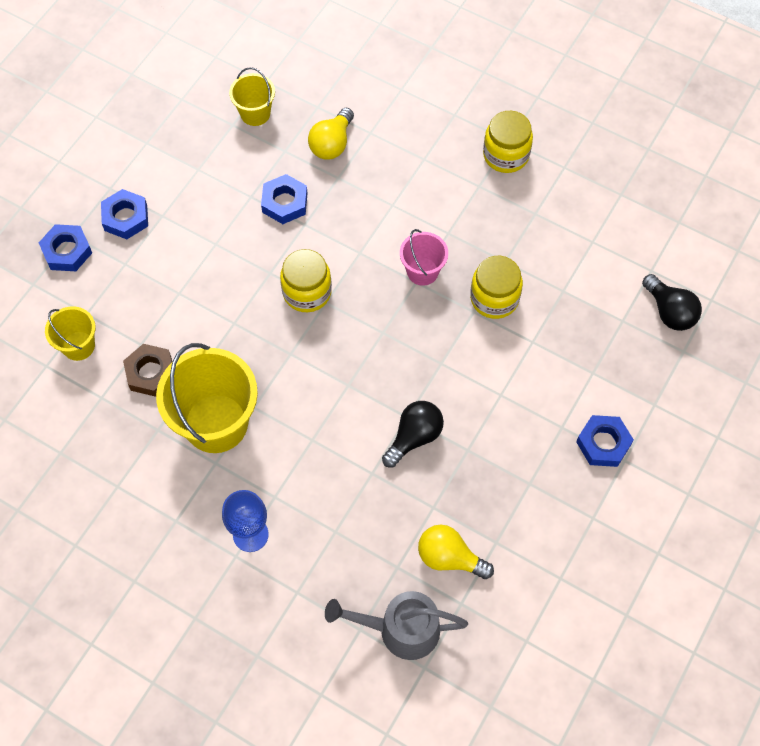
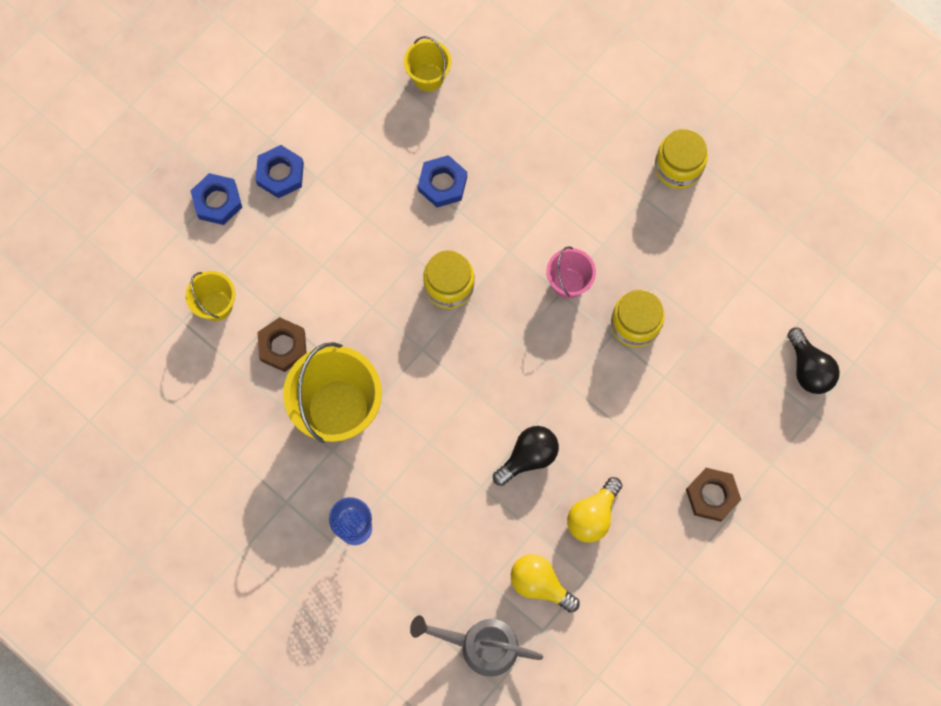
camera: 10 degrees right, 10 degrees up
yellow light bulb [308,108,354,160] -> yellow light bulb moved to [567,477,622,543]
blue nut [576,415,634,467] -> brown nut [686,468,741,522]

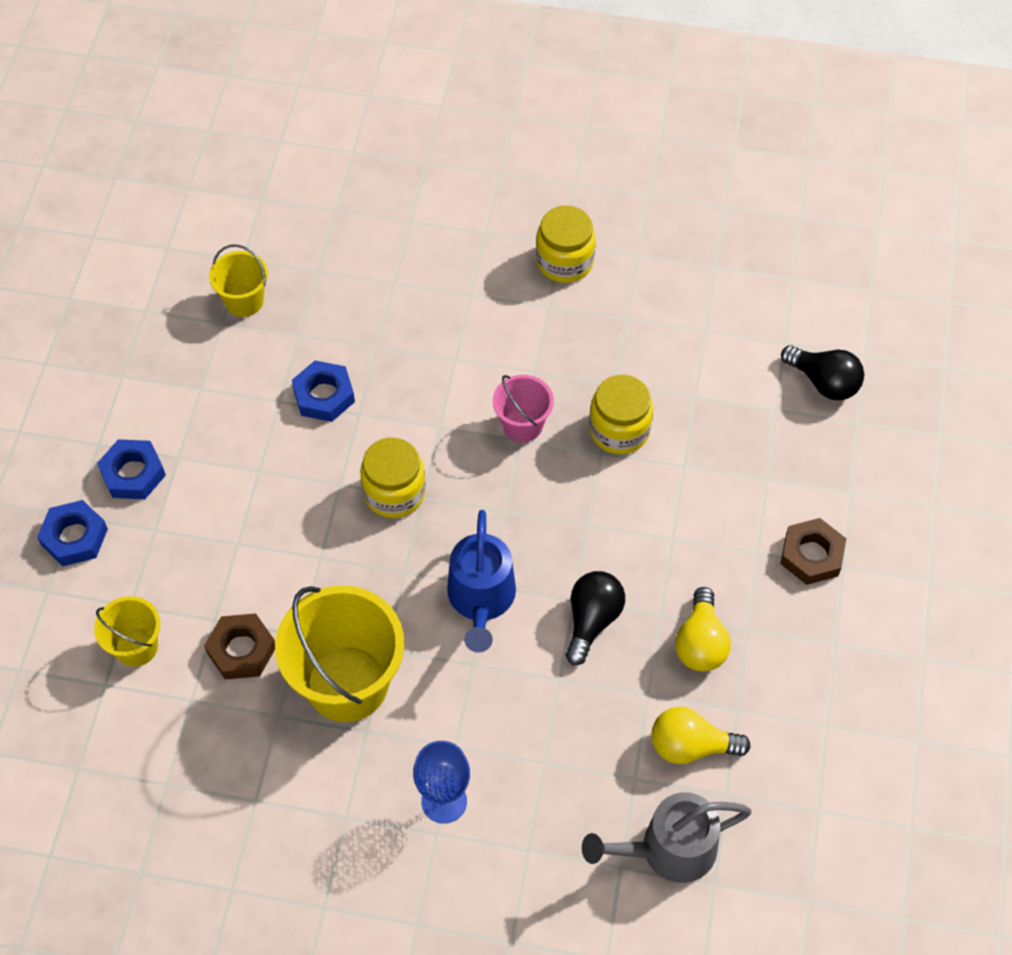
camera: 30 degrees left, 15 degrees down
none -> blue watering can [447,510,516,653]

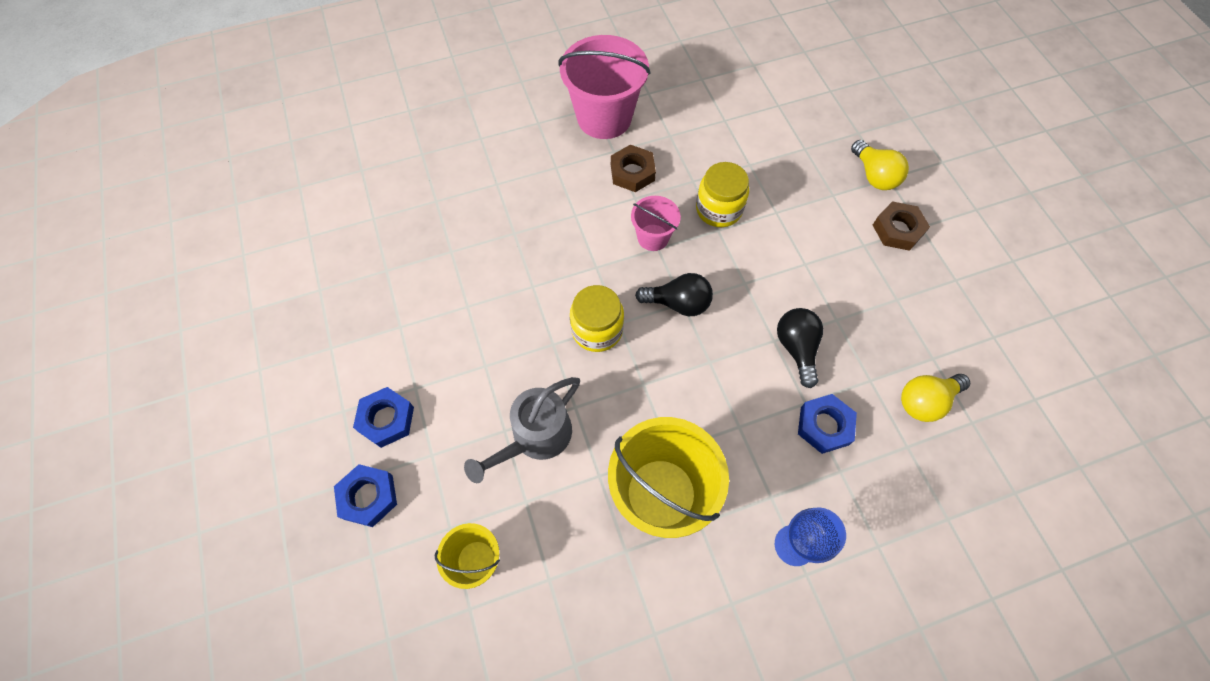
camera: 30 degrees left, 5 degrees up
brown nut [204,613,275,680] -> brown nut moved to [611,145,656,192]
yellow bucket [209,244,268,317] -> none
blue nut [292,361,355,422] -> blue nut moved to [798,394,857,454]
blue watering can [447,510,516,653] -> none
yellow jar [536,205,596,283] -> pink bucket [558,35,650,139]
grey watering can [582,792,752,883] -> grey watering can moved to [464,377,580,483]
yellow light bulb [675,587,731,672] -> yellow light bulb moved to [851,140,909,190]
black light bulb [781,345,864,400] -> black light bulb moved to [635,273,713,316]

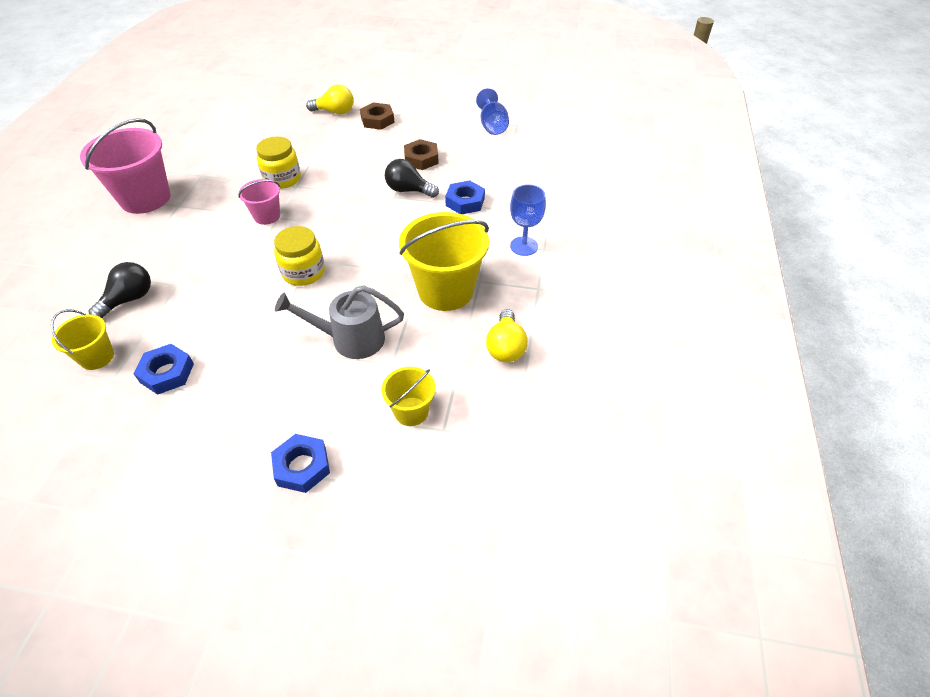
camera: 60 degrees left, 15 degrees down
blue nut [353,387,414,448] -> blue nut moved to [134,344,194,395]
grey watering can [464,377,580,483] -> grey watering can turned 105 degrees clockwise [275,285,404,359]
brown nut [611,145,656,192] -> brown nut moved to [404,139,439,170]
black light bulb [635,273,713,316] -> black light bulb moved to [88,262,151,319]
yellow light bulb [901,374,970,422] -> yellow light bulb moved to [486,309,528,362]
none -> yellow bucket [51,310,114,370]
none -> blue goblet [476,88,509,135]

